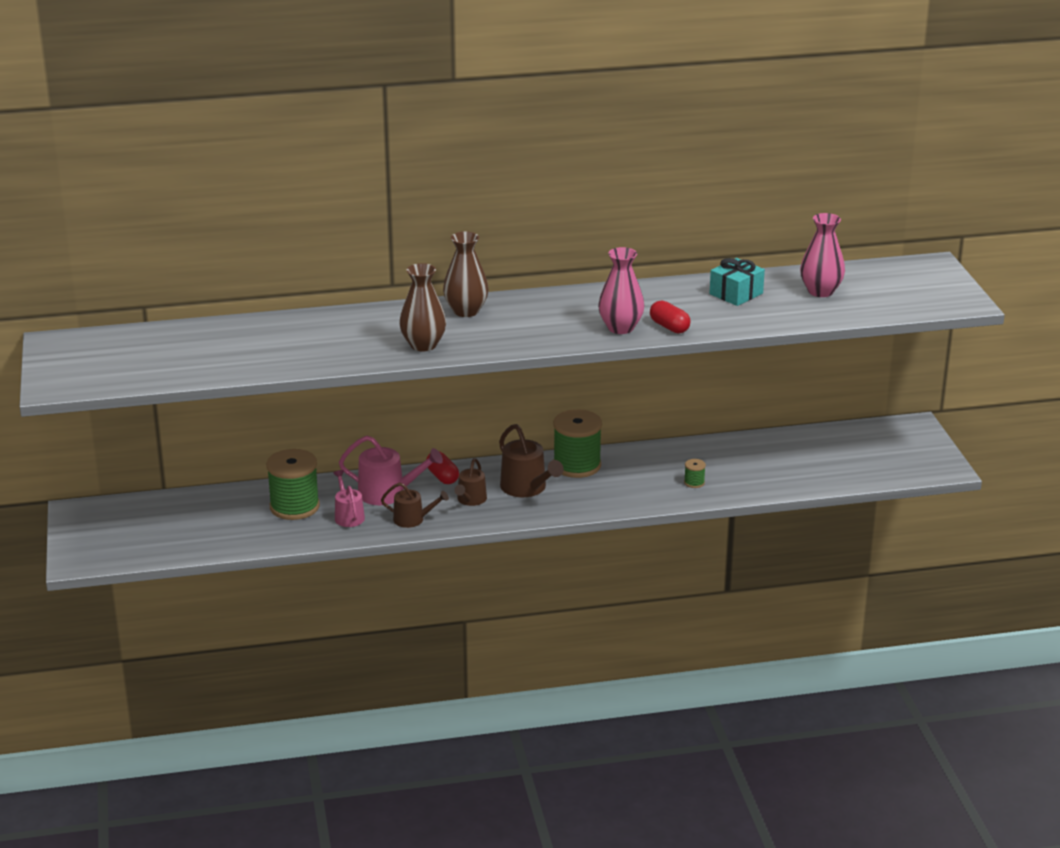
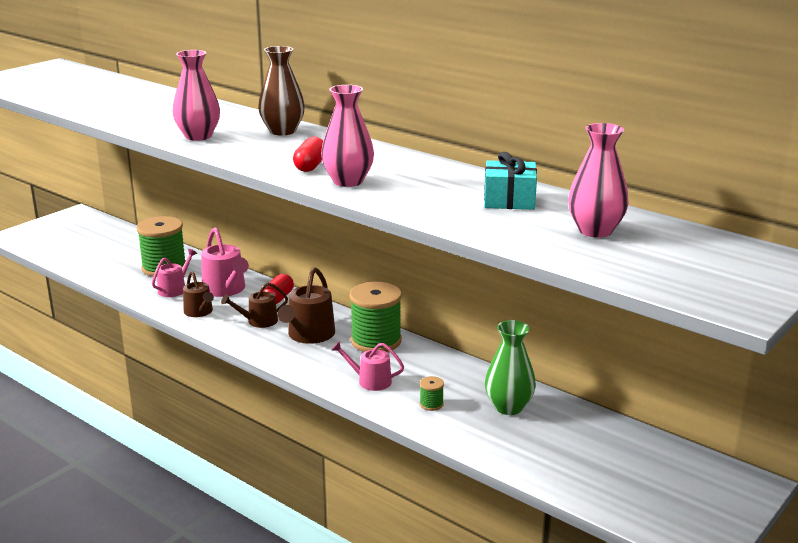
camera: 50 degrees right, 5 degrees down
brown vase [399,263,446,352] -> pink vase [172,50,220,141]
red capsule [650,300,691,333] -> red capsule moved to [293,137,323,172]
none -> pink watering can [331,342,404,391]
none -> green vase [485,320,536,415]

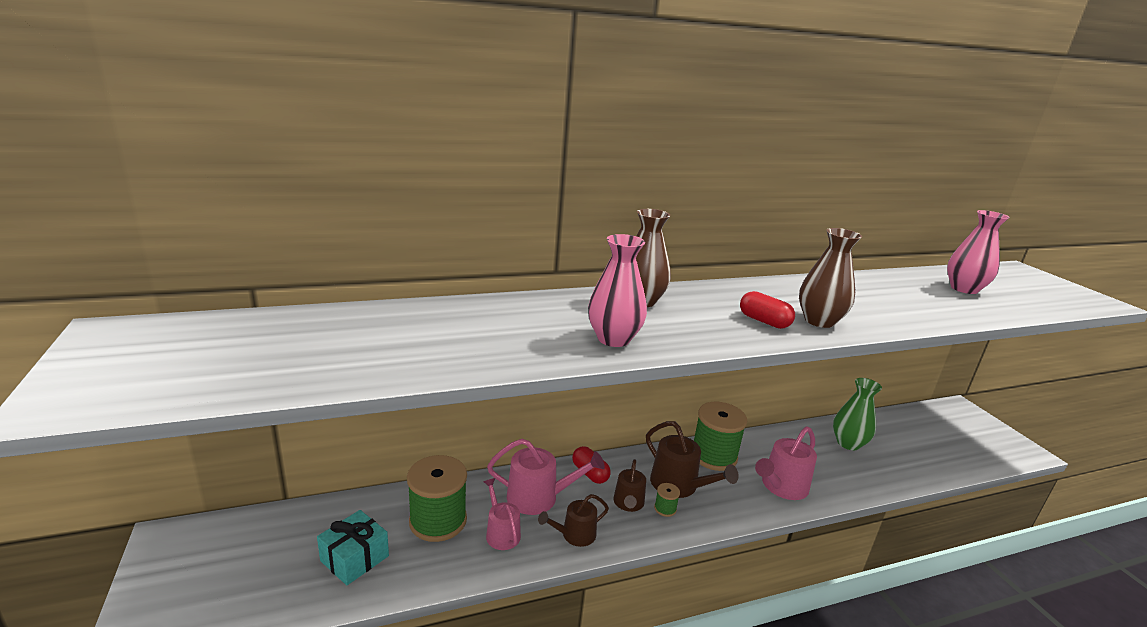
camera: 60 degrees left, 0 degrees up
brown watering can [183,271,214,317] -> brown watering can turned 150 degrees clockwise [538,494,609,547]
pink vase [321,85,374,187] -> brown vase [799,228,862,328]
pink watering can [331,342,404,391] -> pink watering can [755,426,817,500], size x1.57
green spool [420,376,444,411] -> green spool moved to [654,483,680,517]
turquoise gift [484,152,537,210] -> turquoise gift moved to [317,510,389,585]

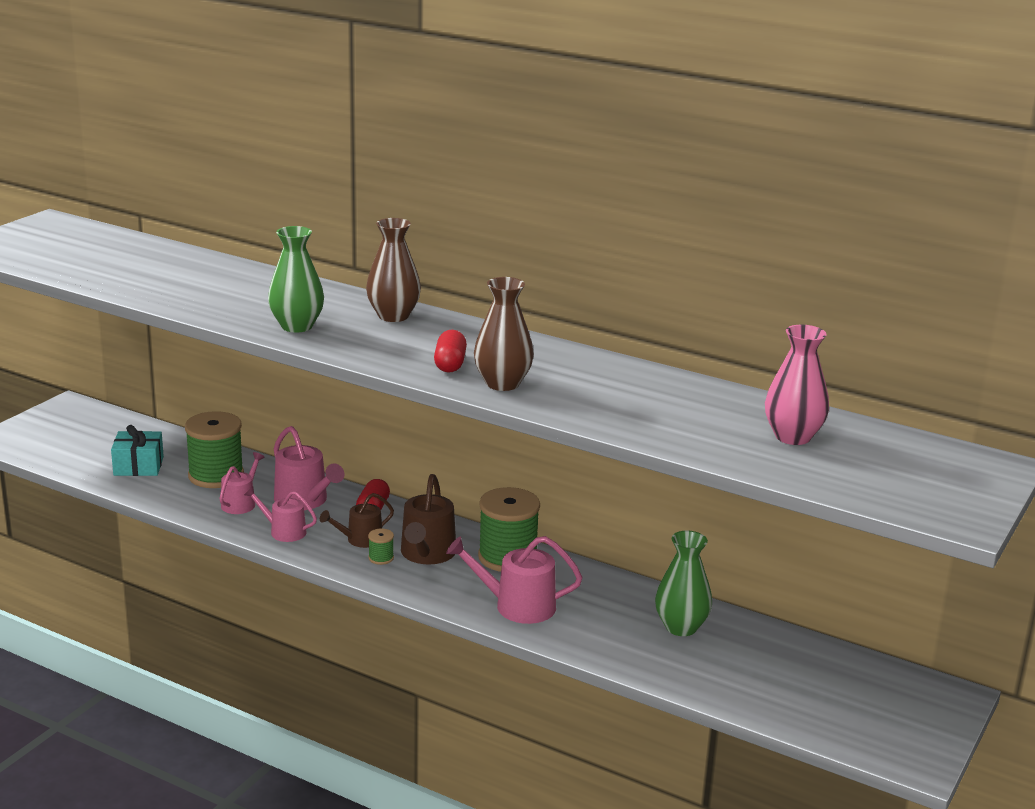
camera: 50 degrees right, 0 degrees up
brown watering can [538,494,609,547] -> pink watering can [244,487,317,542]
pink vase [588,234,647,347] -> green vase [268,226,324,333]

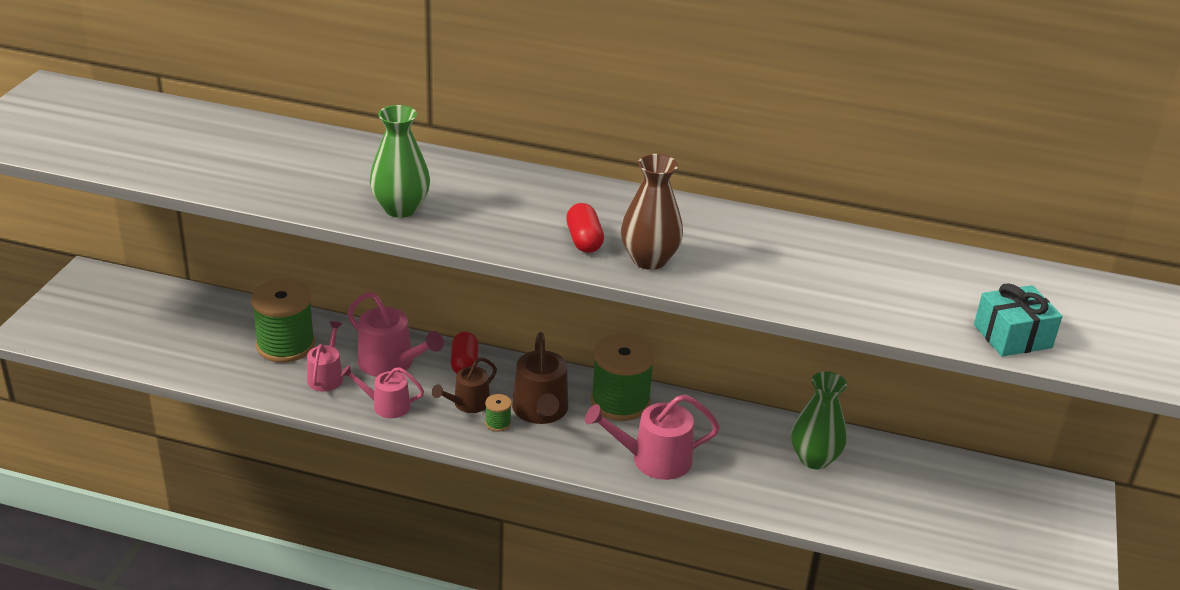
camera: 15 degrees left, 10 degrees up
turquoise gift [111,425,164,476] -> turquoise gift moved to [974,283,1062,357]
brown vase [366,218,421,322] -> none
pink vase [765,325,829,445] -> none

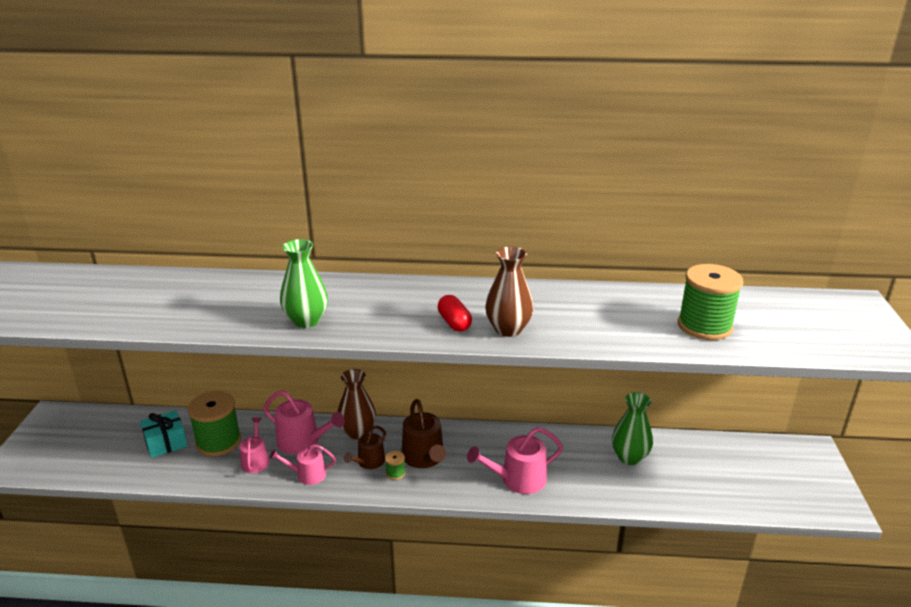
camera: 10 degrees left, 5 degrees down
red capsule [451,332,478,374] -> brown vase [338,369,376,439]
green spool [591,334,655,421] -> green spool moved to [678,264,743,340]
turquoise gift [974,283,1062,357] -> turquoise gift moved to [140,410,188,458]

